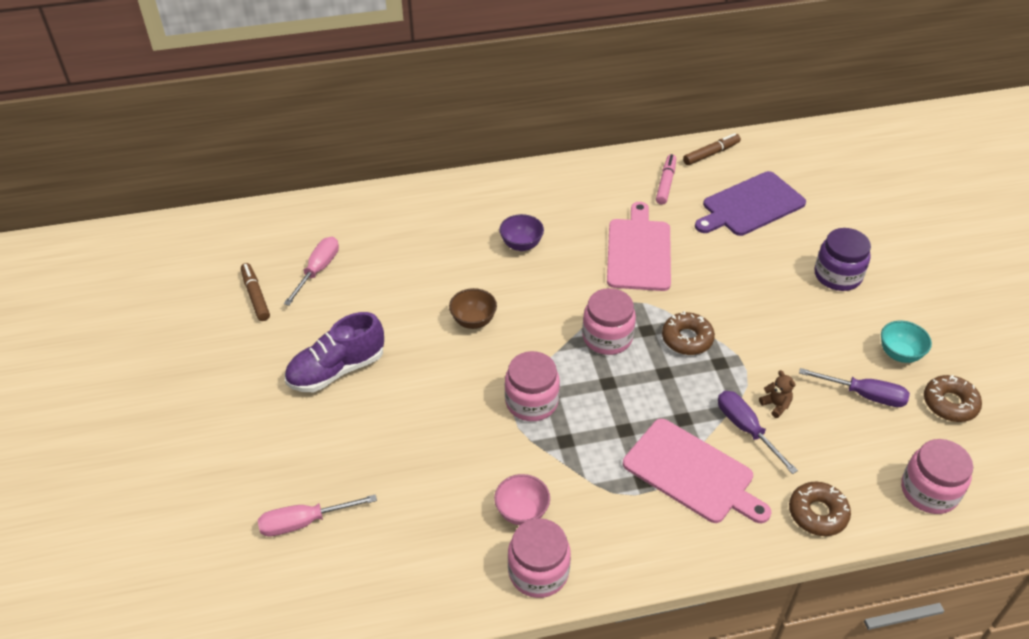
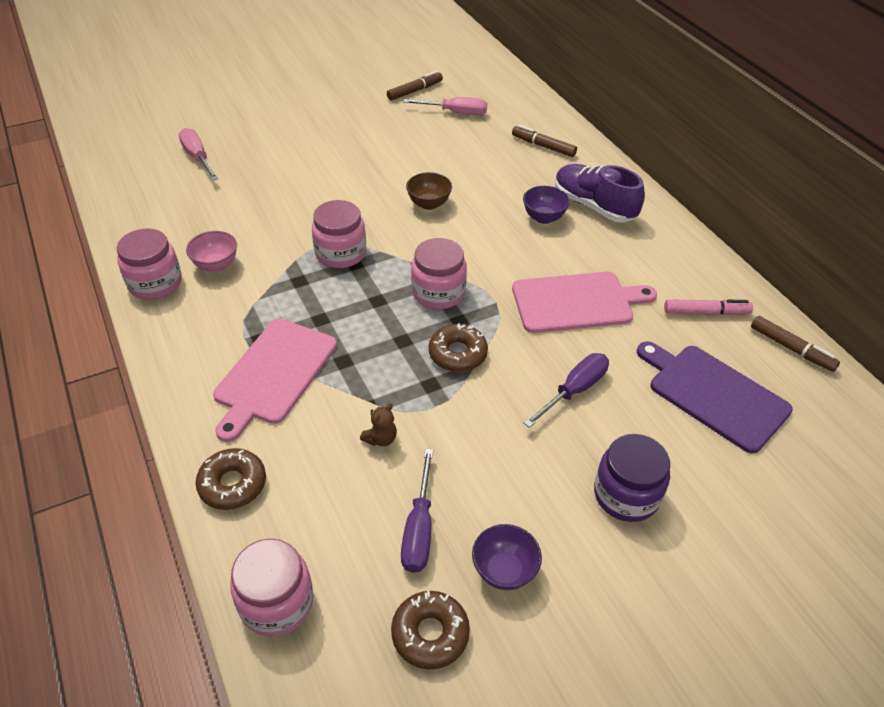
camera: 75 degrees right, 0 degrees up
purple shoe [285,312,384,392] -> purple shoe moved to [555,164,645,223]
purple screwdriver [718,391,798,474] -> purple screwdriver moved to [524,353,609,428]
turquoise bowl [881,321,932,363] -> purple bowl [472,524,542,590]
none -> brown marker [512,125,577,157]

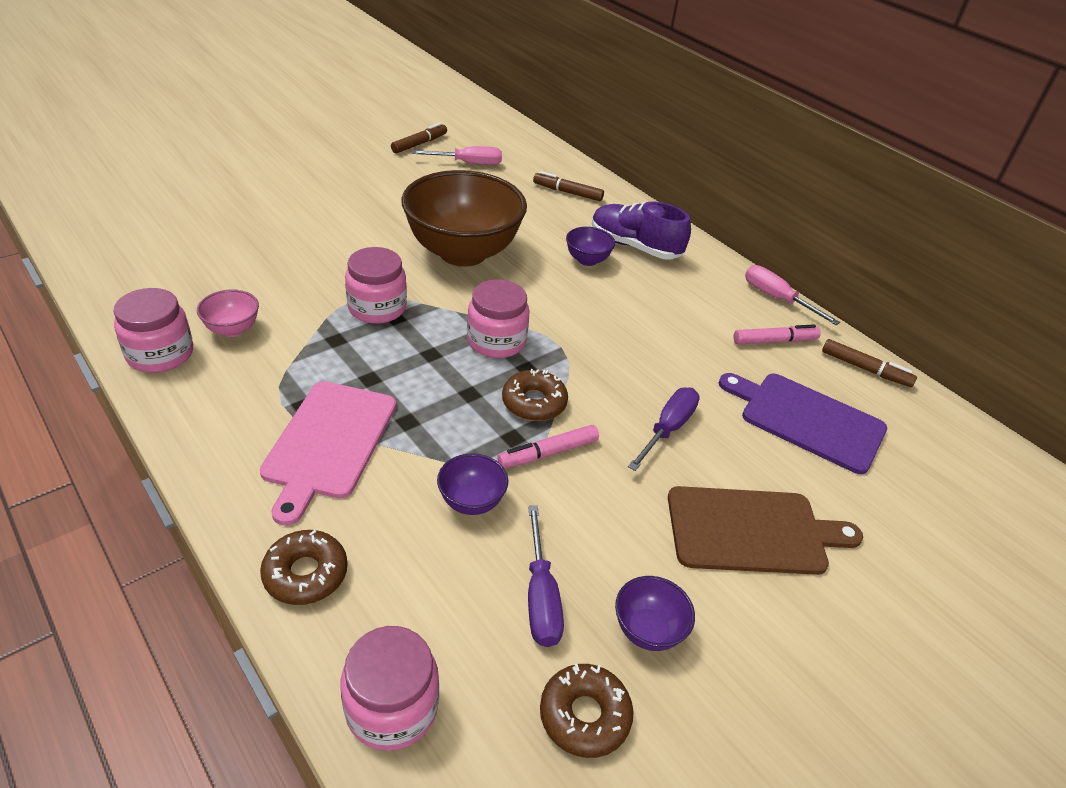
camera: 15 degrees left, 5 degrees down
pink screwdriver [179,128,218,180] -> pink screwdriver moved to [745,265,840,325]
brown teddy bear [360,403,397,446] -> purple bowl [437,453,508,515]
brown bowl [406,172,452,210] -> brown bowl [401,170,527,267], size x2.42
pink cutting board [512,272,657,333] -> none
purple jar [594,434,670,522] -> brown cutting board [668,486,863,575]
none -> pink marker [498,425,599,468]

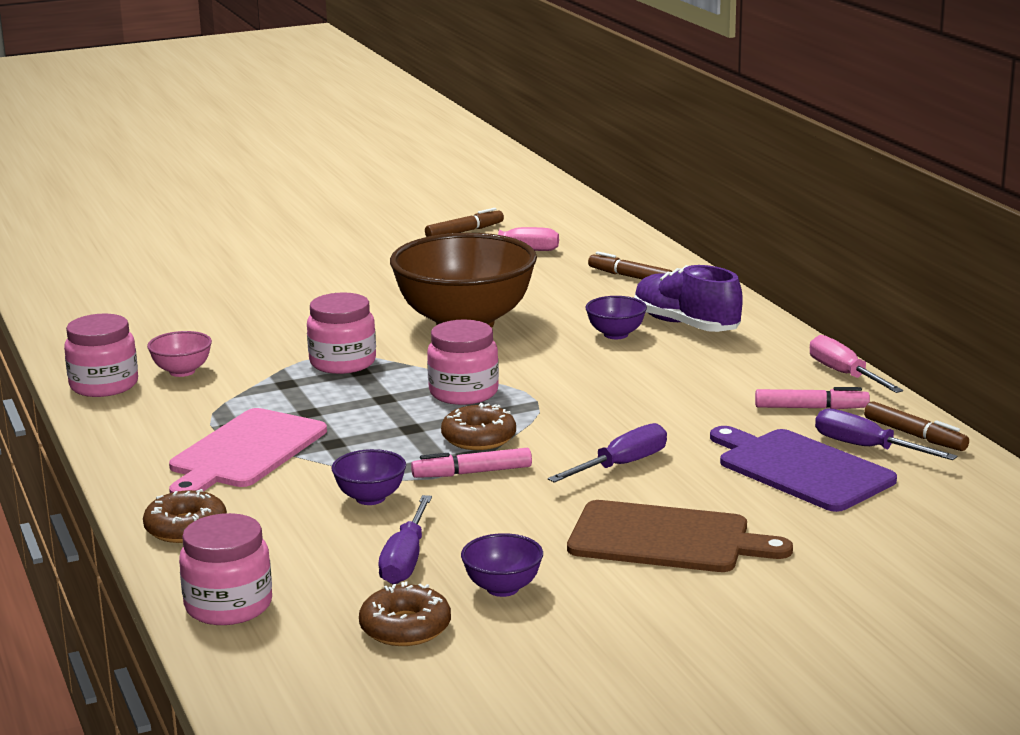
camera: 20 degrees right, 20 degrees down
none -> purple screwdriver [815,408,957,460]

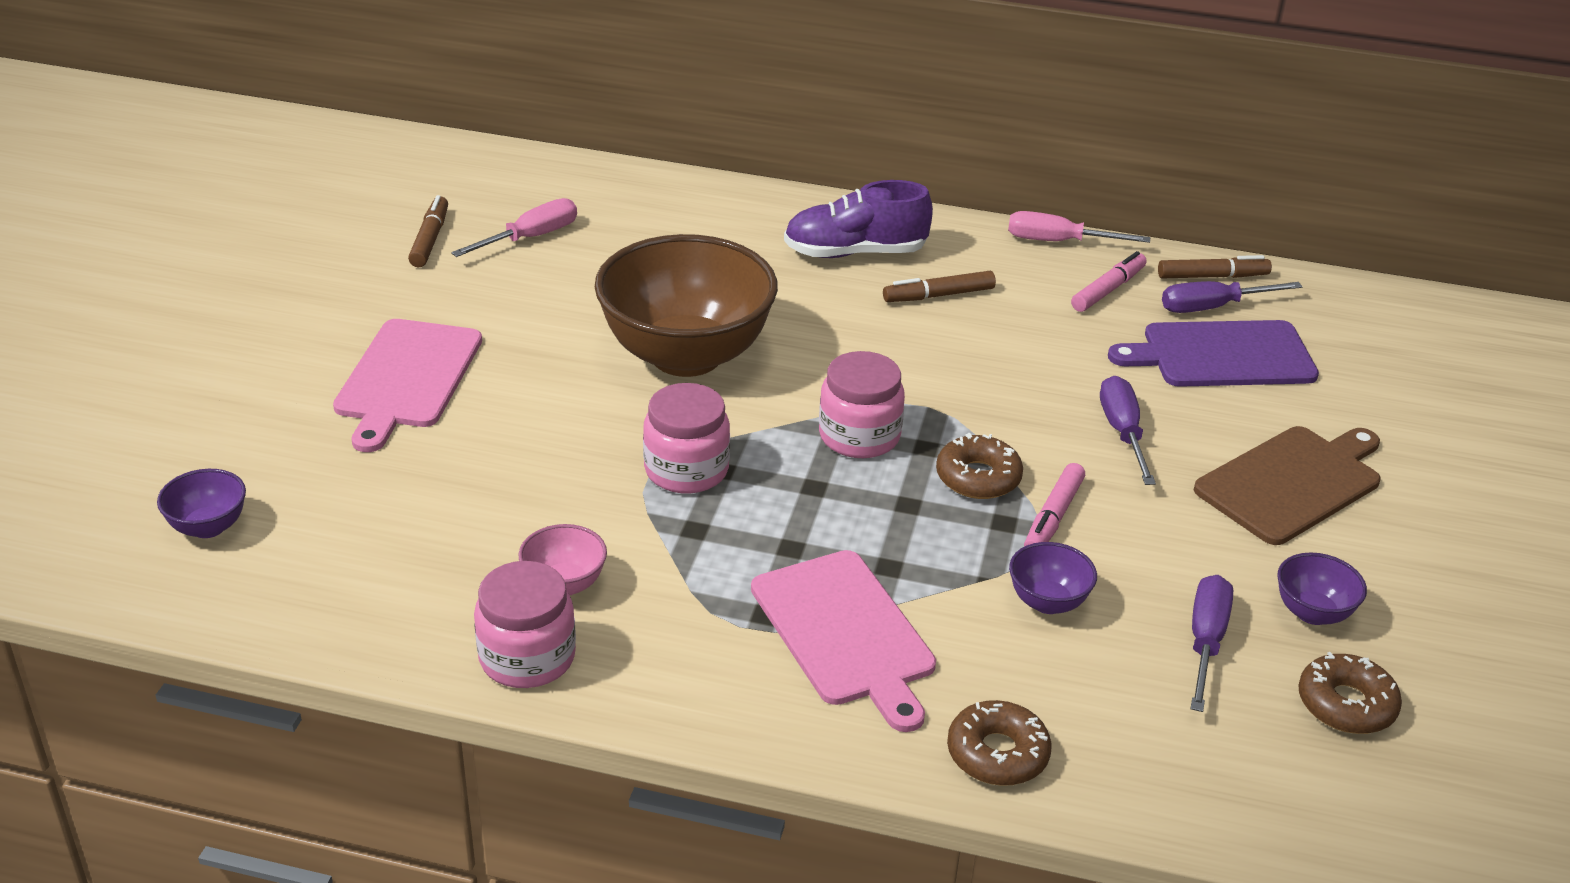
camera: 55 degrees left, 15 degrees up
pink jar [179,513,272,625] -> none
purple screwdriver [378,495,432,584] -> purple screwdriver turned 120 degrees counterclockwise [1190,575,1233,712]
purple bowl [585,296,647,339] -> purple bowl moved to [157,469,246,538]
brown marker [588,251,673,279] -> brown marker moved to [883,271,996,302]
none -> pink cutting board [333,319,482,452]

